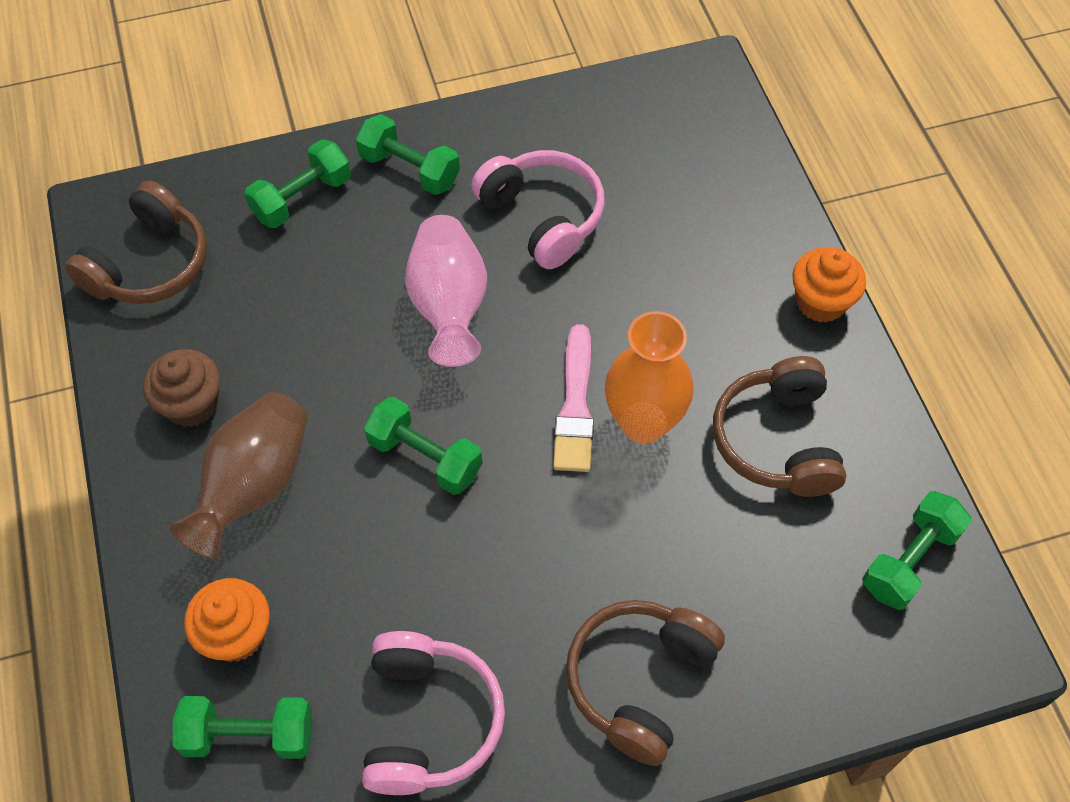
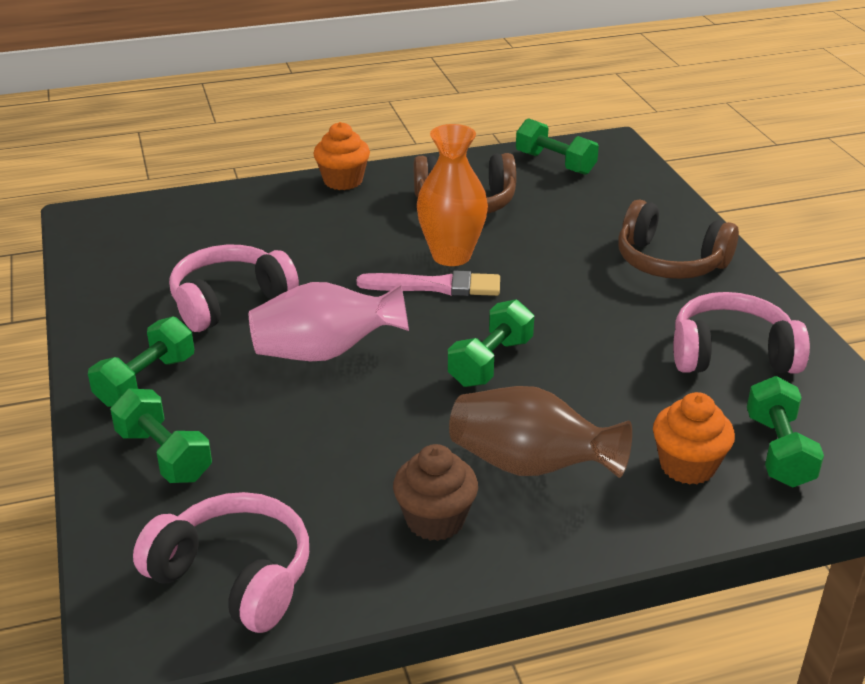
camera: 90 degrees left, 25 degrees down
brown headphones [65,181,207,304] -> pink headphones [133,492,309,633]

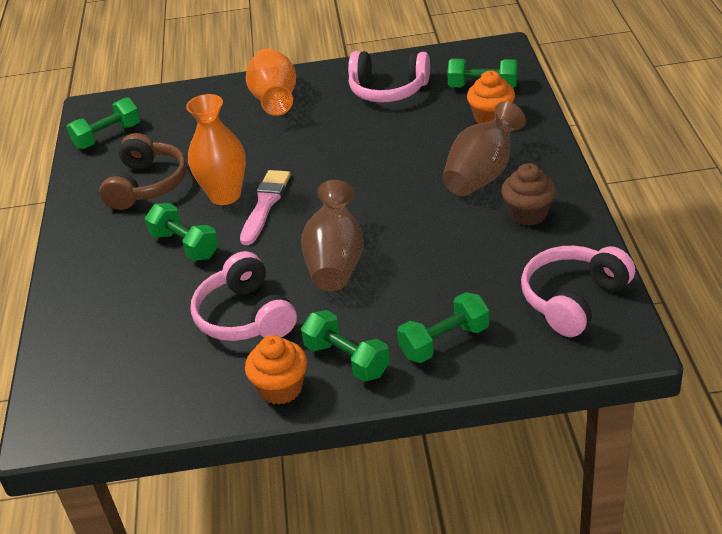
camera: 75 degrees left, 5 degrees up
pink vase [249,282,409,361] -> brown vase [301,180,364,291]
orange cupcake [313,122,370,190] -> orange cupcake moved to [245,335,307,405]
green dumbbell [448,299,534,387] -> green dumbbell moved to [145,203,219,261]
brown headphones [618,200,739,279] -> orange vase [246,49,296,116]
pink headphones [673,292,810,373] -> pink headphones turned 90 degrees counterclockwise [348,51,430,103]

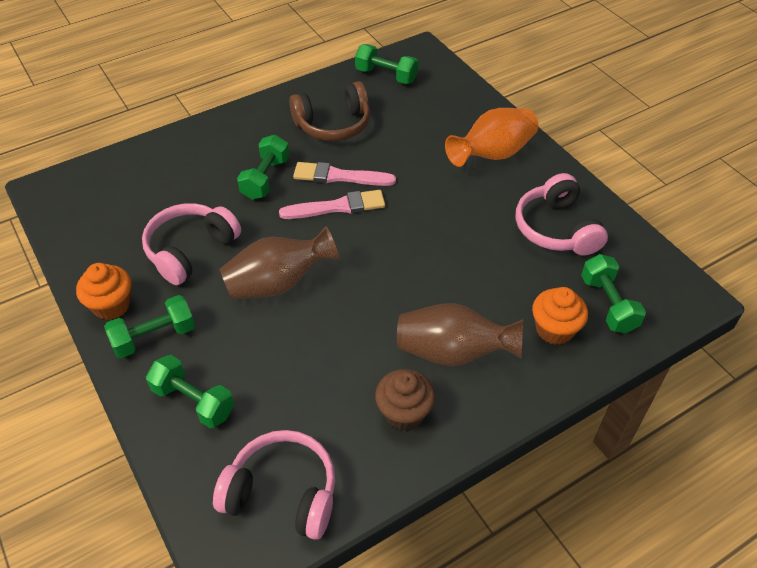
camera: 60 degrees right, 10 degrees up
orange vase [186,94,246,205] -> pink brush [293,162,396,186]
green dumbbell [301,310,390,382] -> green dumbbell turned 45 degrees clockwise [104,295,195,358]

